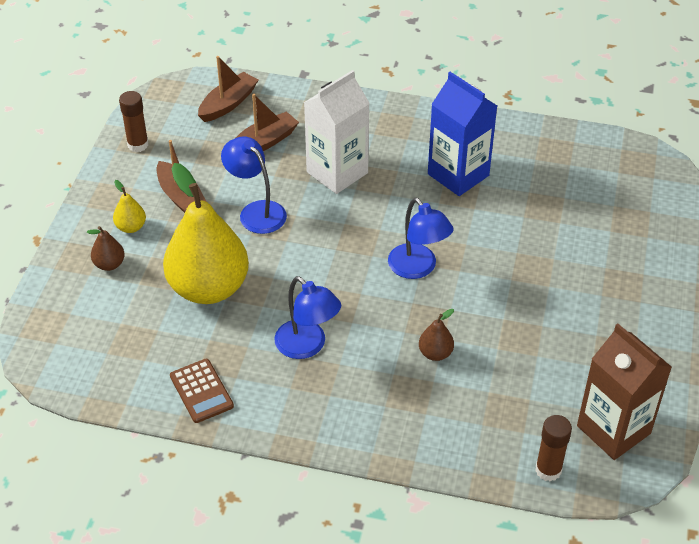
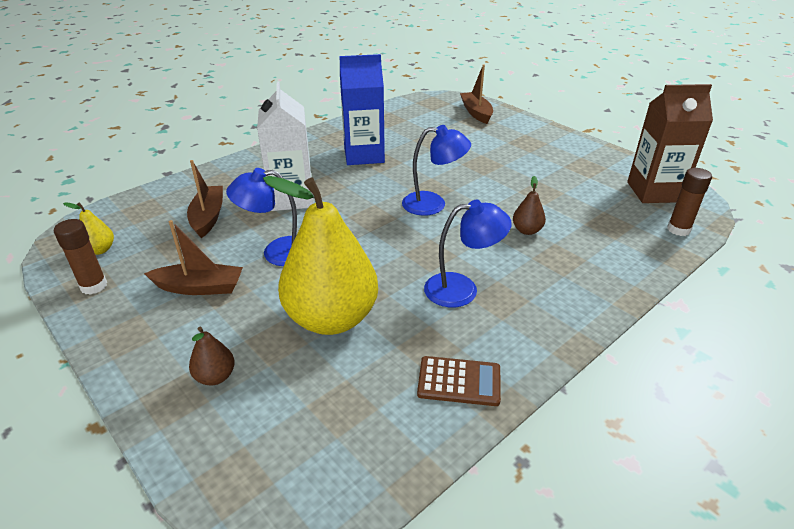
camera: 55 degrees left, 10 degrees down
yellow pear [113,180,146,233] -> yellow pear moved to [63,202,114,255]
brown boat [198,56,258,122] -> brown boat moved to [460,64,493,124]

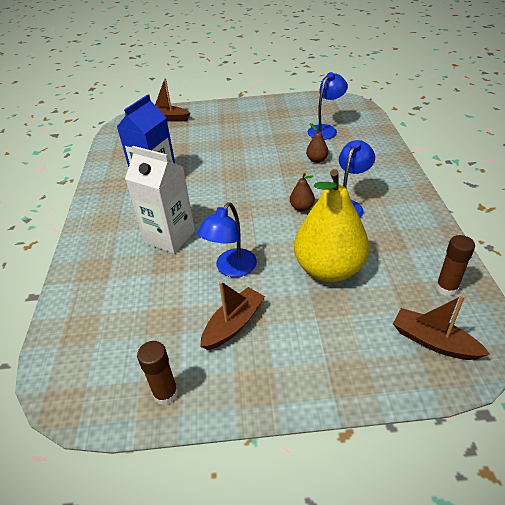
camera: 50 degrees left, 5 degrees up
yellow pear [63,202,114,255] -> none
brown boat [187,160,223,238] -> brown boat moved to [393,295,490,360]
brown pear [189,327,235,385] -> brown pear moved to [290,173,315,212]
blue lamp [402,125,471,216] -> blue lamp moved to [308,72,348,140]
brown calculator [417,356,501,406] -> none
brown carton [627,84,713,203] -> none
brown glue stick [667,168,712,236] -> brown glue stick moved to [436,235,475,296]

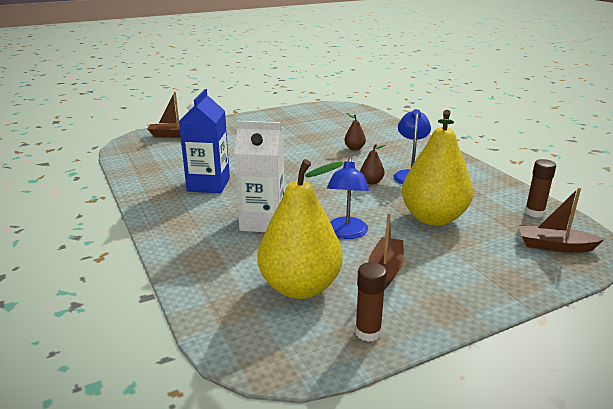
camera: 25 degrees left, 15 degrees down
blue lamp [308,72,348,140] -> none
none -> yellow pear [258,159,344,299]

